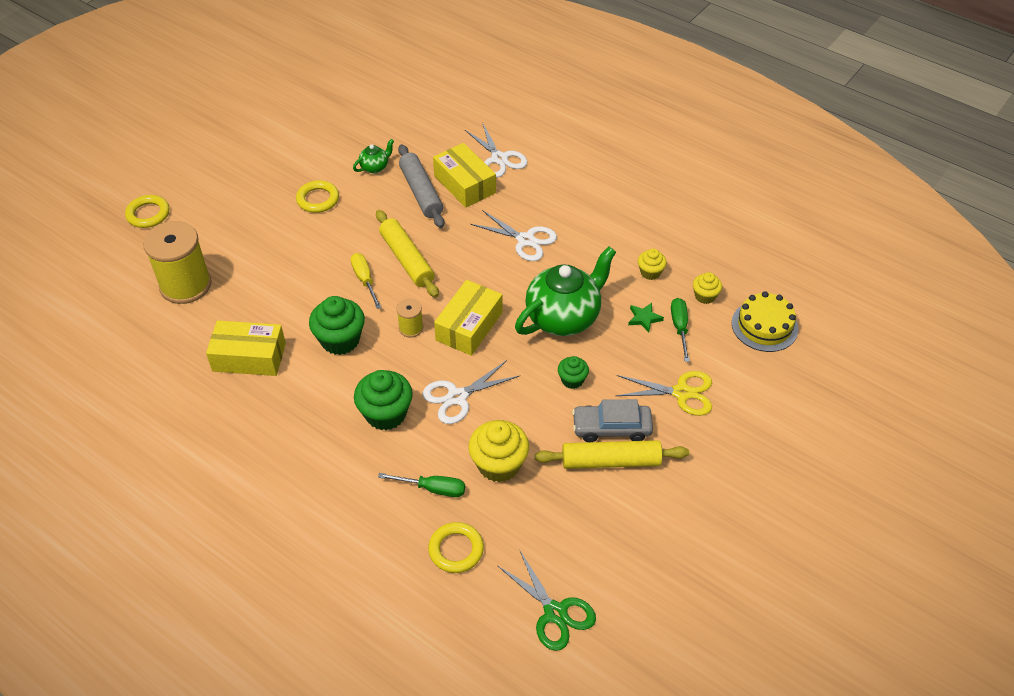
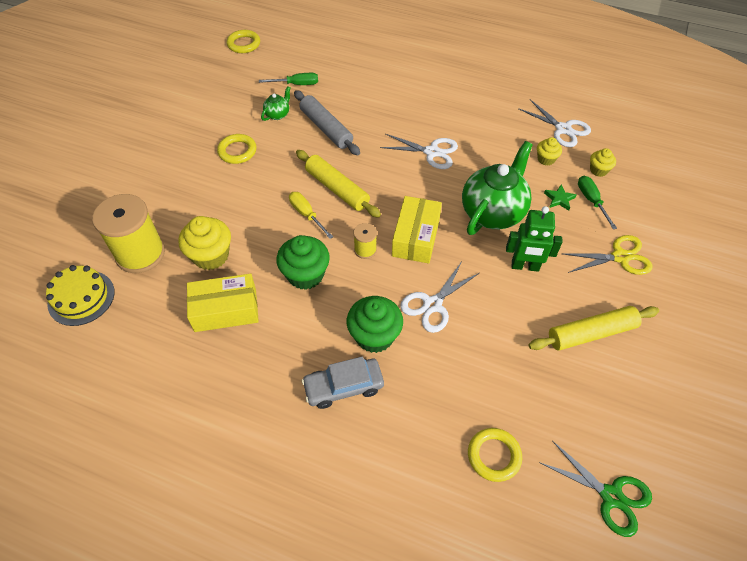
camera: 15 degrees left, 5 degrees up
yellow ring [125,195,170,228] -> yellow ring moved to [227,30,260,53]
green screwdriver [378,473,465,497] -> green screwdriver moved to [259,73,318,85]
yellow box [433,143,496,208] -> none
white scissors [465,122,528,178] -> white scissors moved to [518,100,591,147]
yellow cupcake [468,420,529,482] -> yellow cupcake moved to [178,216,231,270]
green cupcake [558,356,589,389] -> green robot [506,206,563,272]
grey car [572,399,653,442] -> grey car moved to [302,356,384,409]
yellow cake [731,291,799,352] -> yellow cake moved to [46,265,115,326]

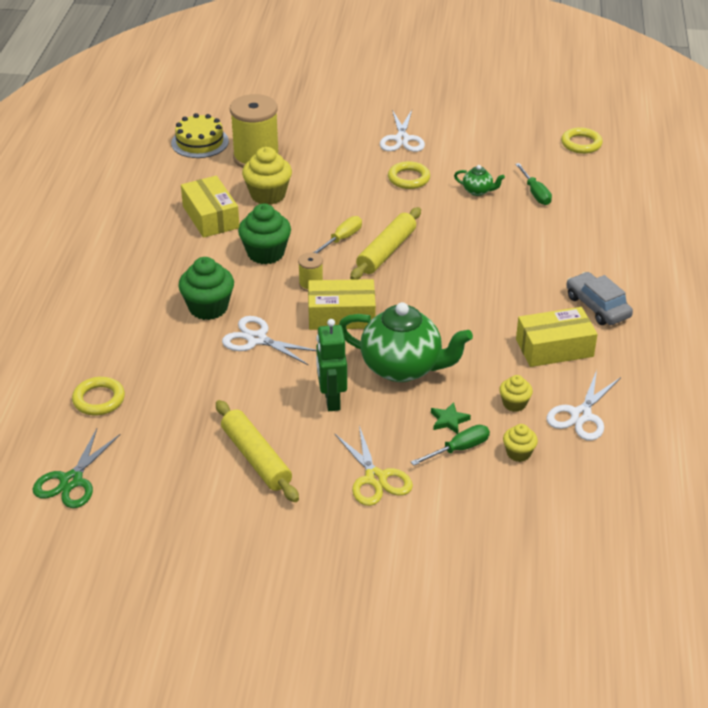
camera: 75 degrees right, 15 degrees down
grey rolling pin [294,90,360,155] -> none
grey car [302,356,384,409] -> grey car moved to [566,272,633,325]
white scissors [380,134,458,169] -> white scissors moved to [380,110,425,152]
none -> yellow box [516,307,598,367]

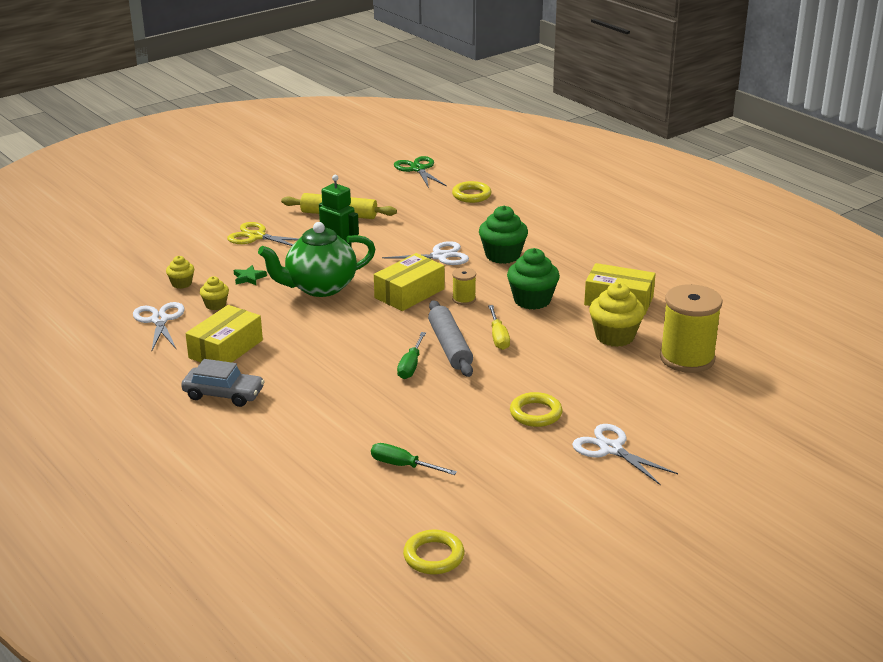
camera: 135 degrees right, 10 degrees down
yellow cake [171,113,229,158] -> none
yellow rolling pin [350,207,421,280] -> grey rolling pin [428,300,473,377]
green screwdriver [411,425,490,466] -> green screwdriver moved to [397,332,426,379]
green teapot [454,165,505,196] -> none

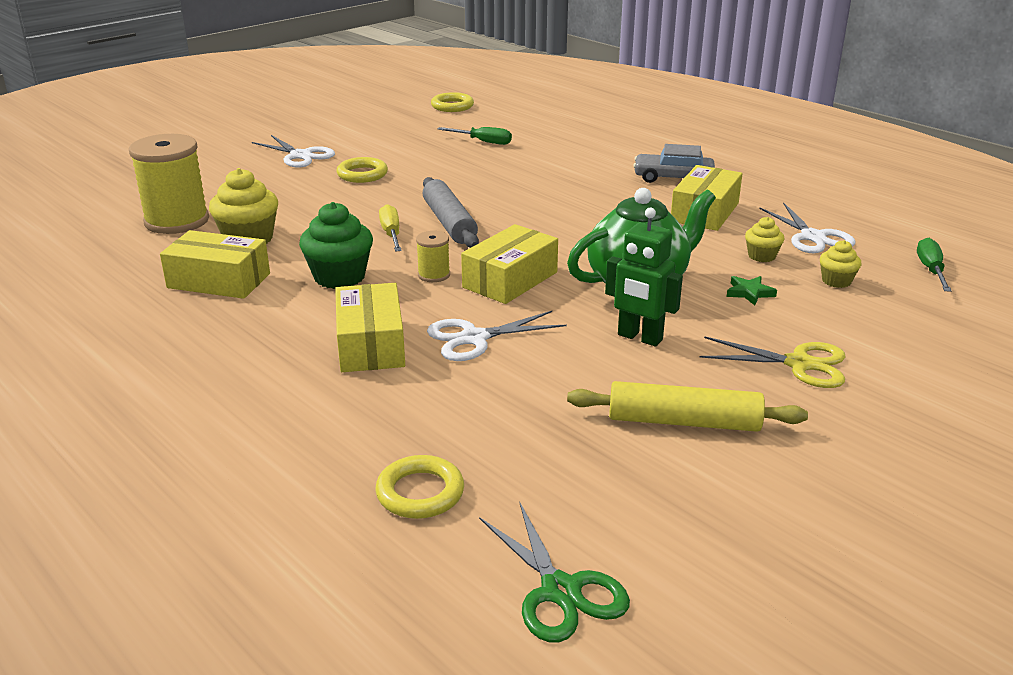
camera: 175 degrees right, 0 degrees up
green screwdriver [397,332,426,379] -> green screwdriver moved to [917,238,952,292]
green cupcake [479,206,528,264] -> yellow box [335,283,405,372]

